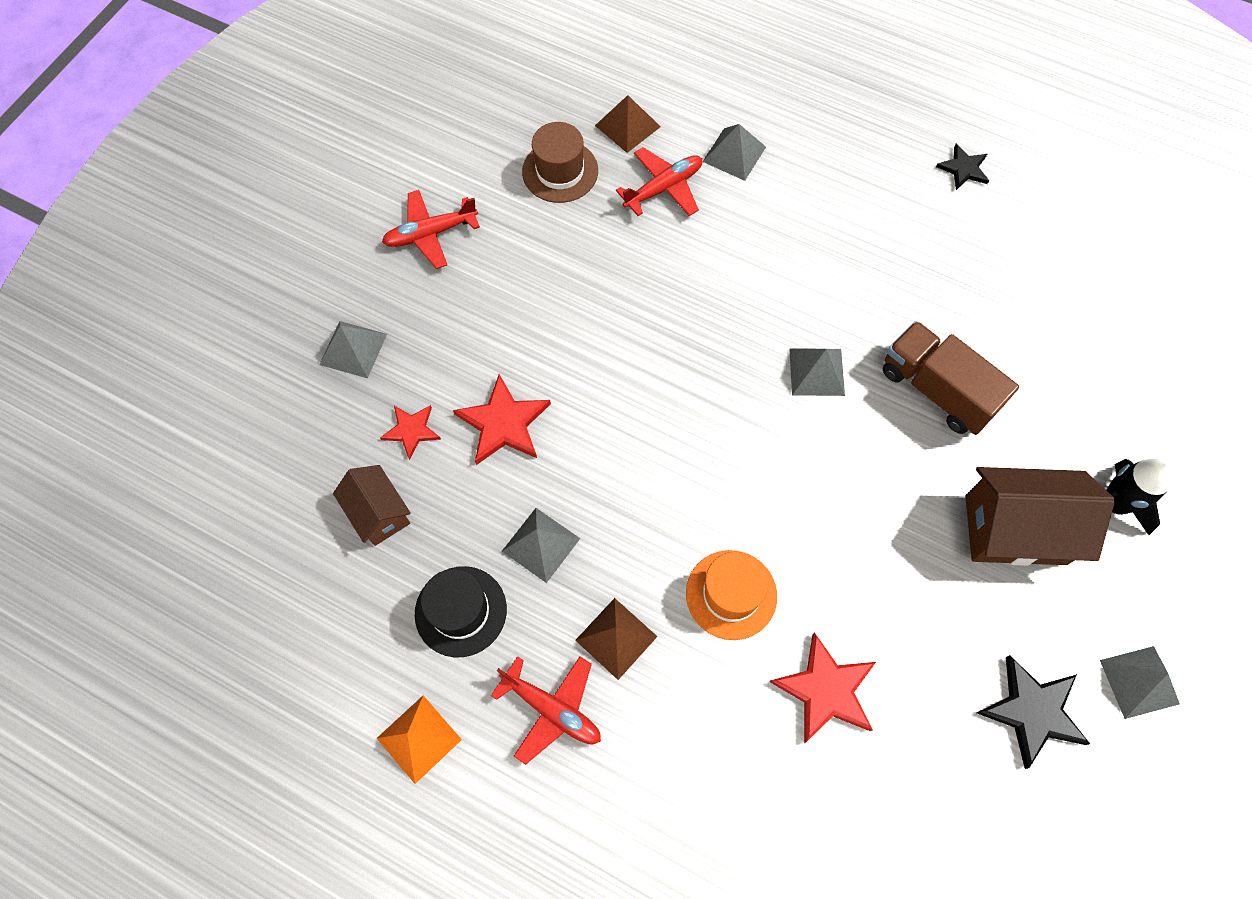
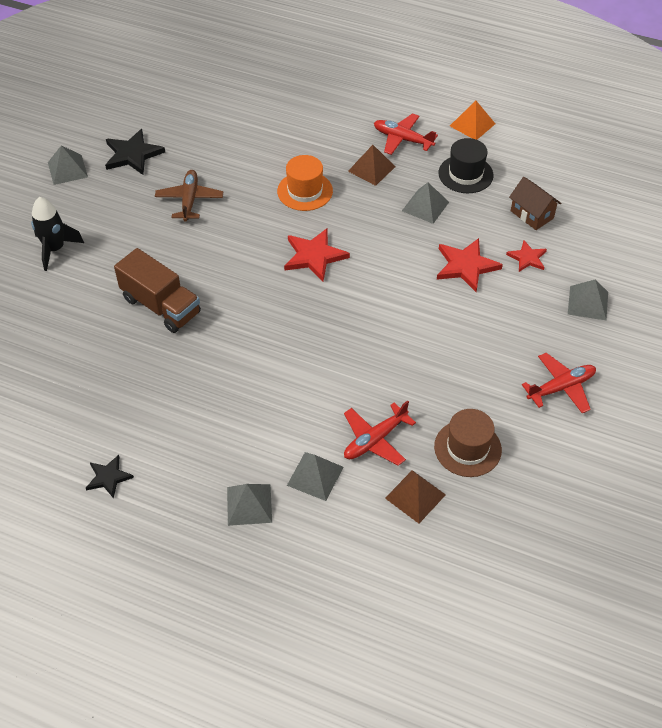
camera: 175 degrees right, 15 degrees down
red star [770,632,876,743] -> red star moved to [284,228,350,281]
grey pyramid [789,348,845,396] -> grey pyramid moved to [227,484,272,526]
brown house [965,467,1115,566] -> none
none -> brown plane [155,170,223,222]

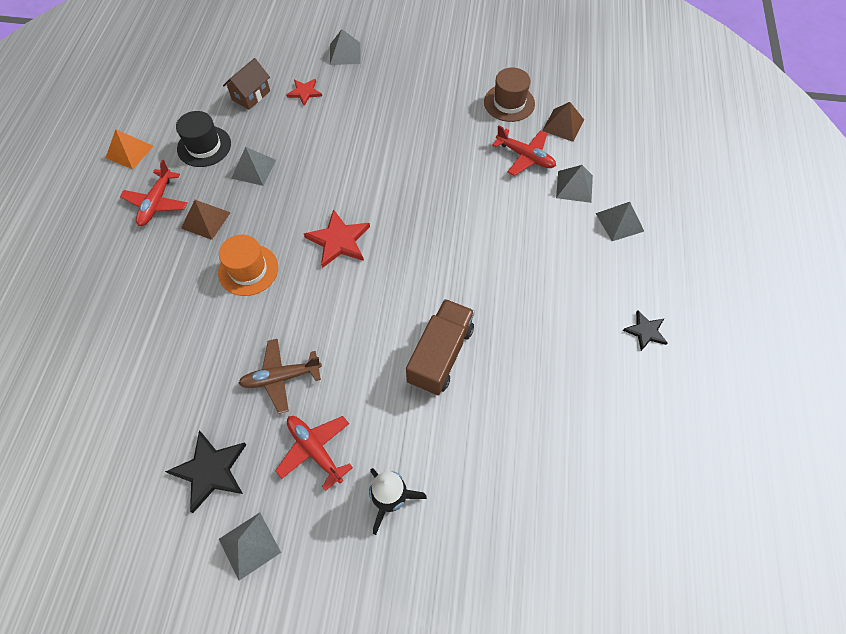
camera: 105 degrees left, 10 degrees up
red star [437,238,503,292] -> none
red plane [522,353,596,413] -> red plane moved to [275,416,353,491]

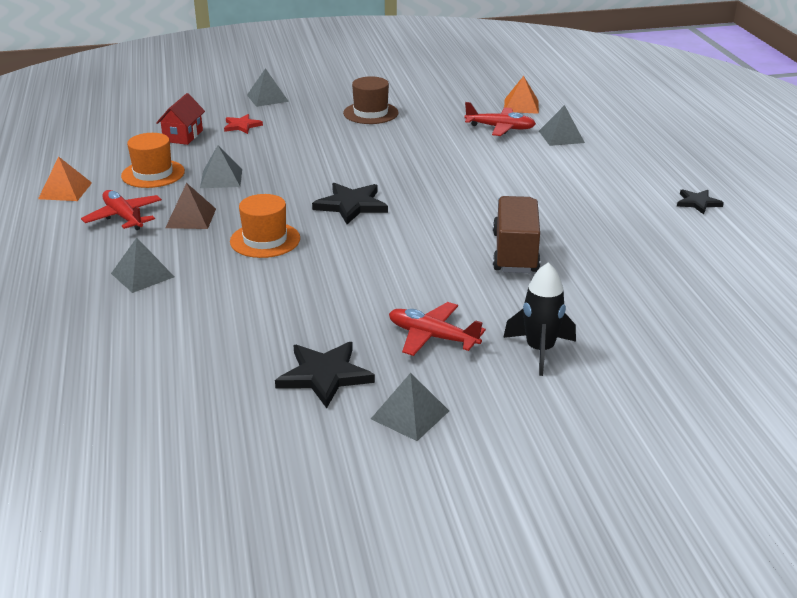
camera: 20 degrees left, 30 degrees down
red plane [120,160,187,226] -> red plane turned 150 degrees clockwise [81,190,162,230]
black hat [176,111,231,167] -> orange hat [121,133,185,188]
brown house [223,58,270,110] -> red house [156,93,205,145]
brown plane [238,339,322,414] -> none
red star [304,209,370,268] -> black star [312,183,388,224]
brown hat [484,68,535,122] -> brown hat moved to [343,76,399,124]
brown pyramid [542,102,584,142] -> orange pyramid [504,76,539,114]
grey pyramid [595,202,644,241] -> grey pyramid moved to [111,238,174,293]

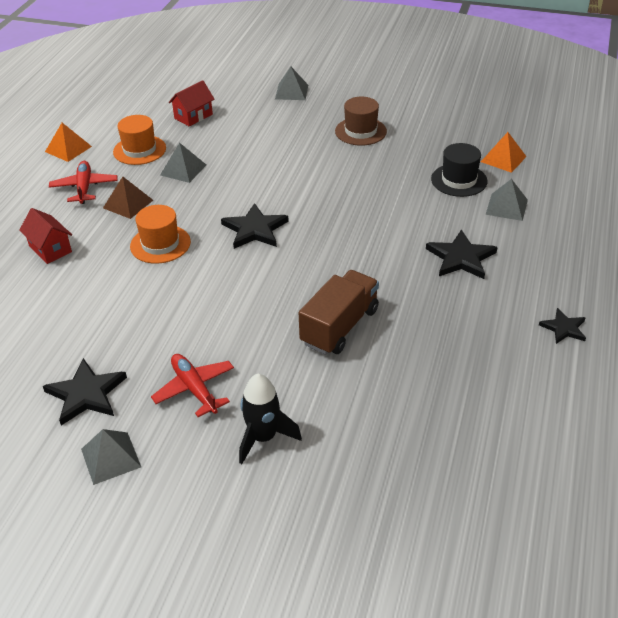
camera: 30 degrees right, 10 degrees up
grey pyramid [111,238,174,293] -> red house [19,208,72,264]
red star [224,114,263,134] -> none
red plane [464,102,536,136] -> black hat [431,143,488,197]
none -> black star [426,230,497,279]

